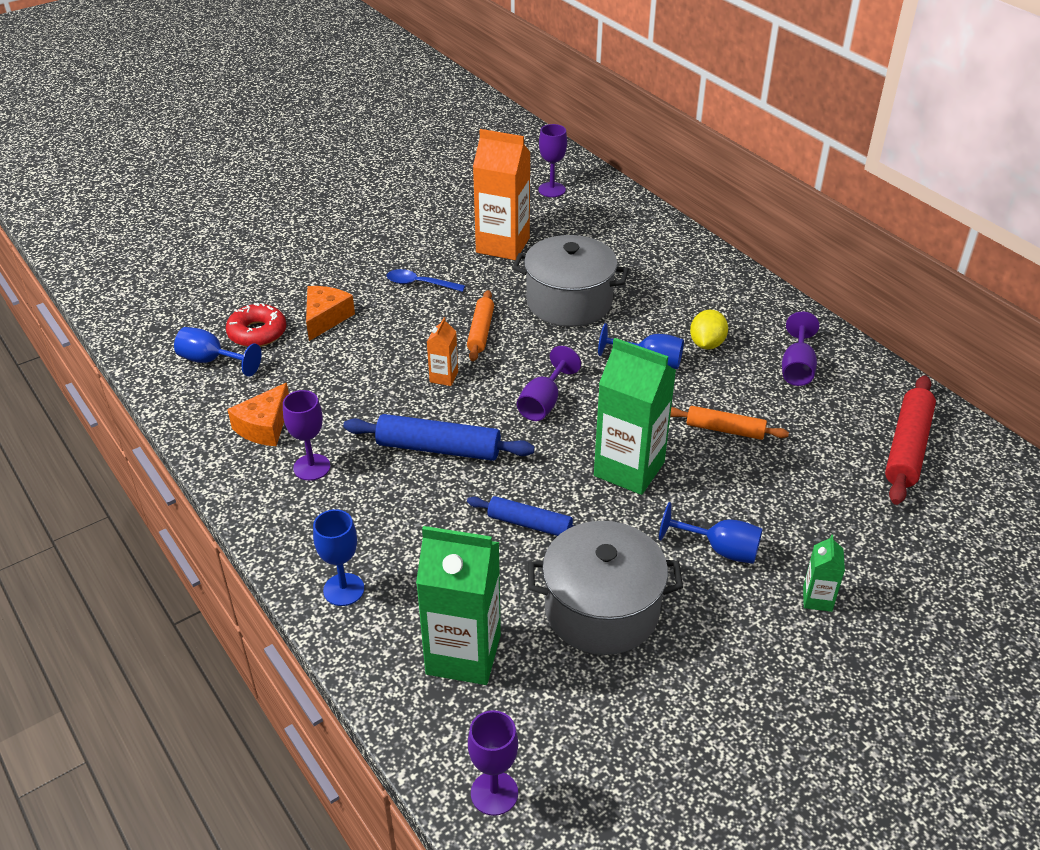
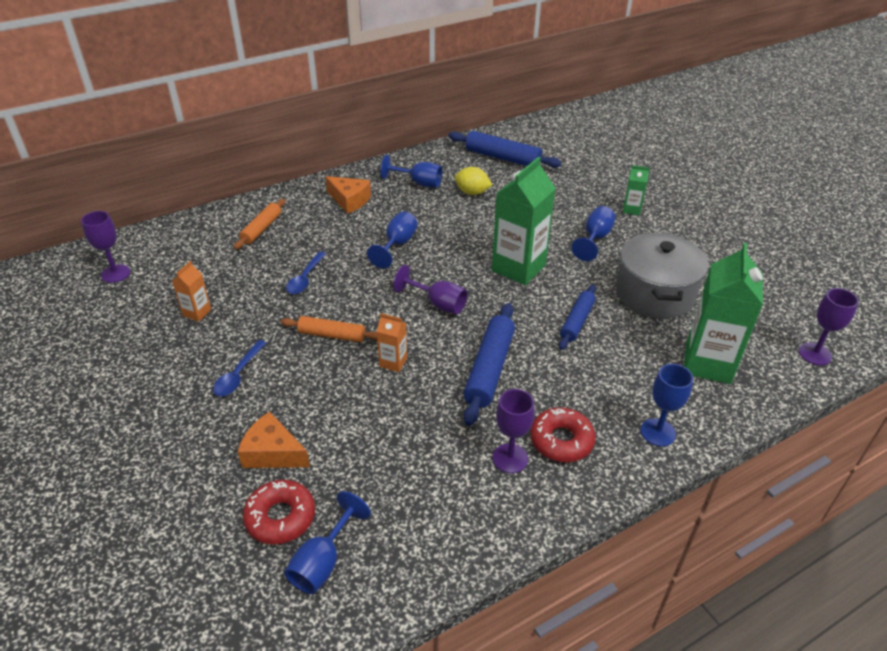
camera: 85 degrees left, 0 degrees up
orange cheese [227,383,289,446] -> orange cheese moved to [325,176,371,214]
orange carton [473,129,531,260] -> orange carton [172,261,211,322], size x0.47
grey pot [512,235,629,327] -> blue spoon [286,251,326,294]
orange rolling pin [670,406,789,440] -> orange rolling pin moved to [234,199,285,249]
yellow lemon [690,310,728,350] -> yellow lemon moved to [454,167,492,195]
purple goblet [782,312,819,386] -> blue goblet [381,155,443,188]
red rolling pin [885,375,936,505] -> blue rolling pin [448,131,562,168]
none -> red donut [530,408,596,462]

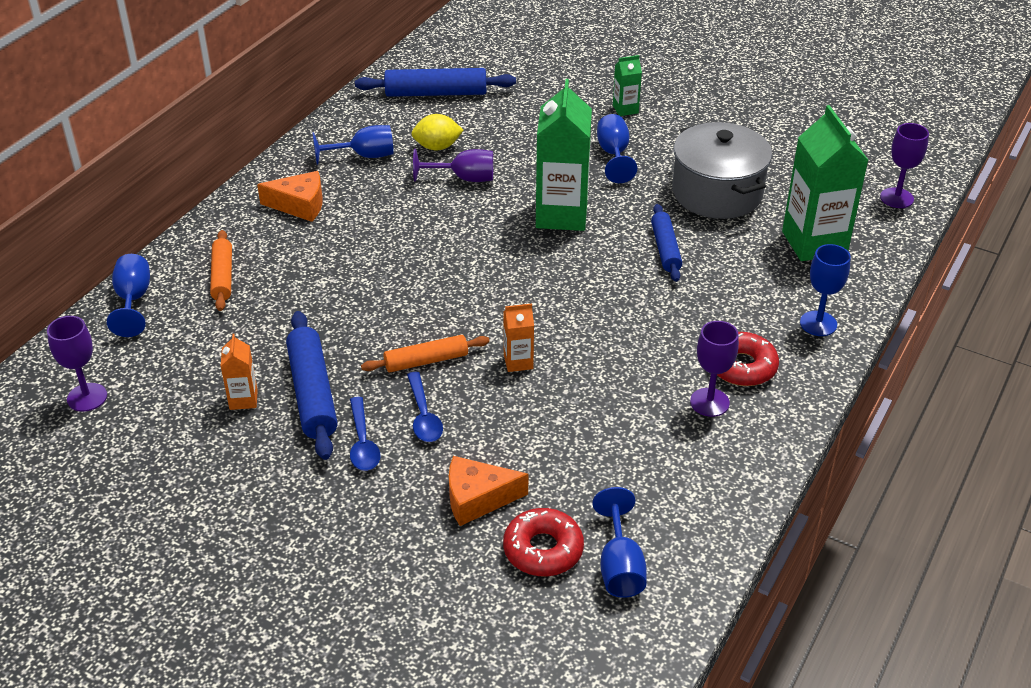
camera: 30 degrees left, 0 degrees up
blue spoon [286,251,326,294] -> blue spoon moved to [407,372,443,442]
blue goblet [367,211,418,268] -> blue goblet moved to [107,254,150,337]
purple goblet [393,265,468,314] -> purple goblet moved to [413,149,493,182]
blue rolling pin [463,303,515,426] -> blue rolling pin moved to [286,311,338,460]

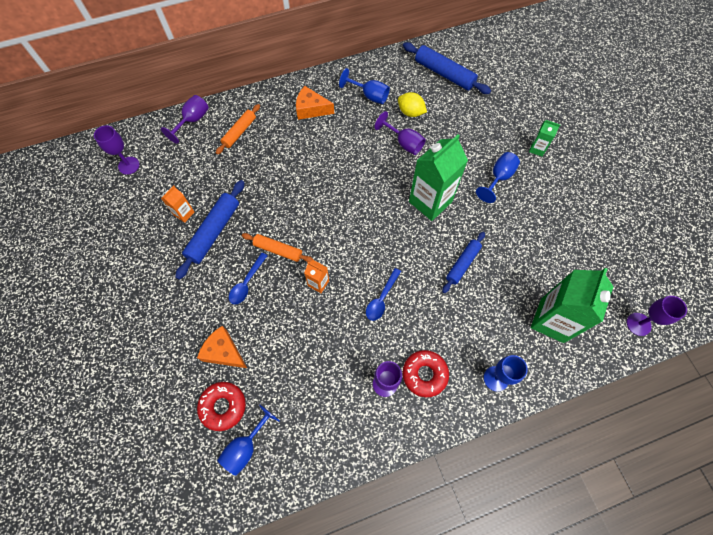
camera: 40 degrees right, 25 degrees up
blue goblet [107,254,150,337] -> purple goblet [161,95,209,144]
orange cheese [257,171,323,222] -> orange cheese turned 150 degrees clockwise [296,86,334,120]
blue spoon [350,397,380,471] -> blue spoon moved to [366,268,401,321]
grey pot [672,122,772,219] -> none

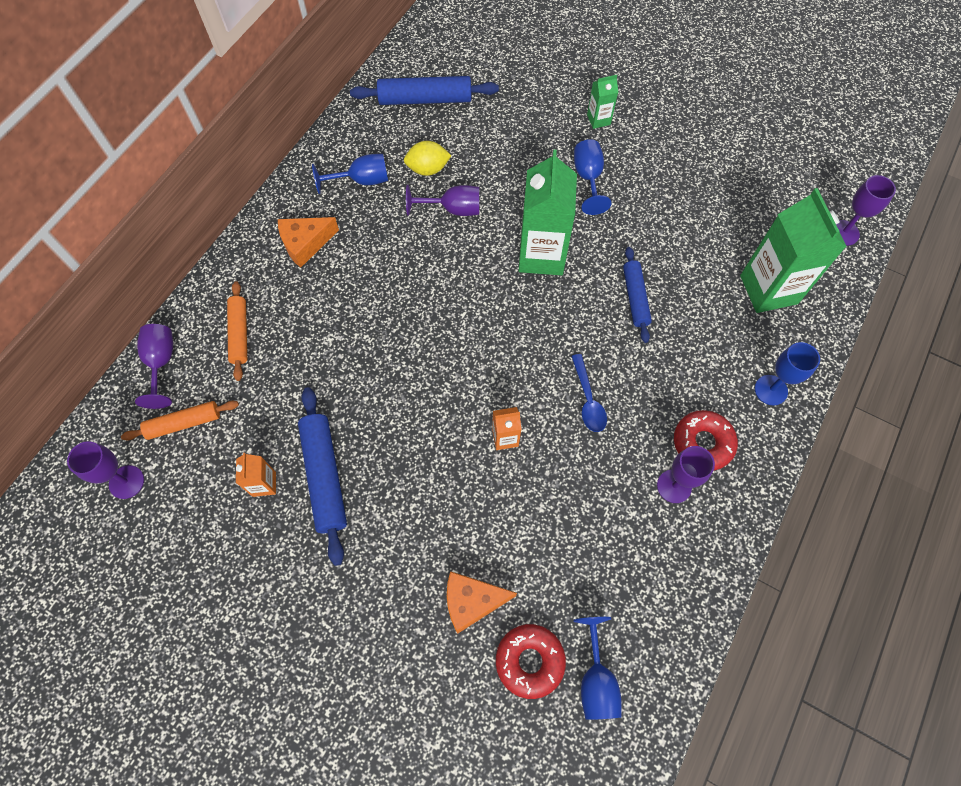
camera: 40 degrees left, 0 degrees up
blue spoon [229,253,268,305] -> none
orange rolling pin [242,233,314,262] -> orange rolling pin moved to [121,401,239,441]

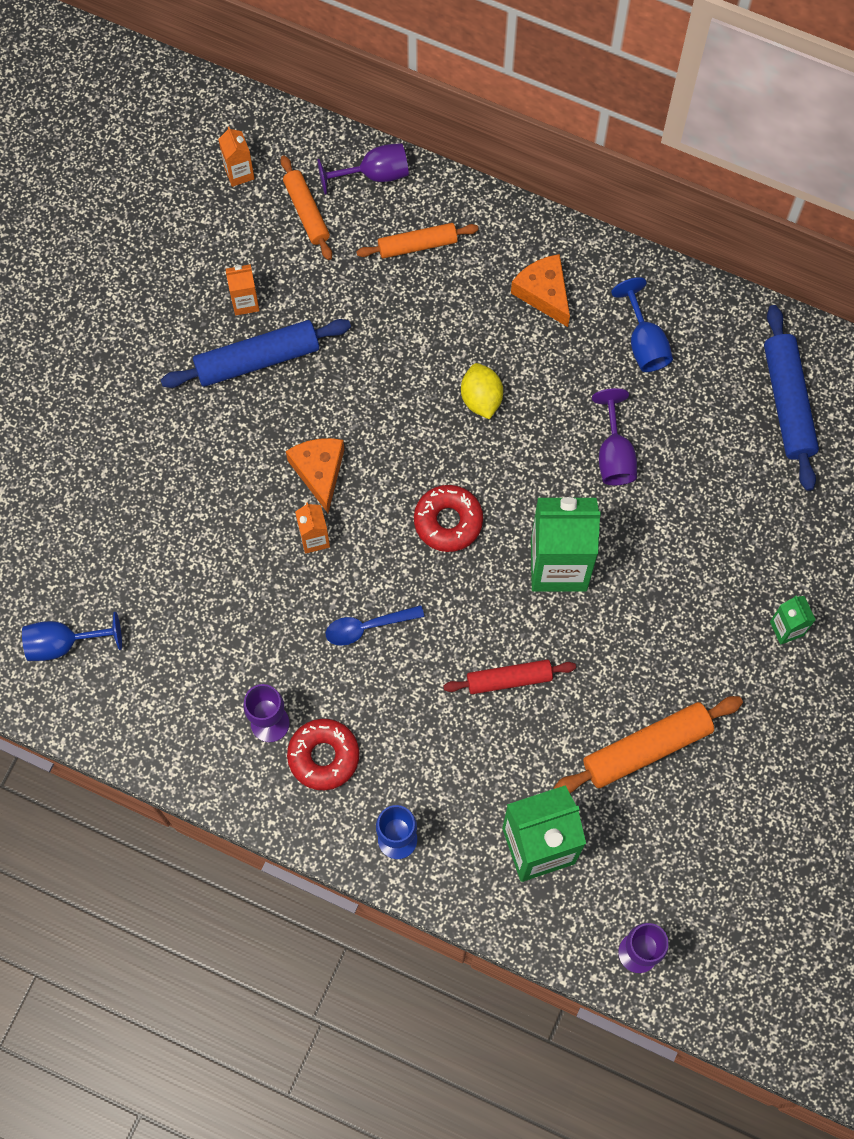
camera: 85 degrees right, 5 degrees up
purple goblet [67,441,144,499] -> orange carton [218,127,255,187]
yellow lemon [404,141,452,176] -> yellow lemon moved to [461,363,503,419]
orange cheese [447,571,517,634] -> orange cheese moved to [286,438,344,513]
red donut [496,624,566,699] -> red donut moved to [414,485,483,552]
blue goblet [574,139,612,215] -> none
blue rolling pin [623,247,652,343] -> red rolling pin [443,659,576,694]
none -> orange rolling pin [553,696,743,793]

